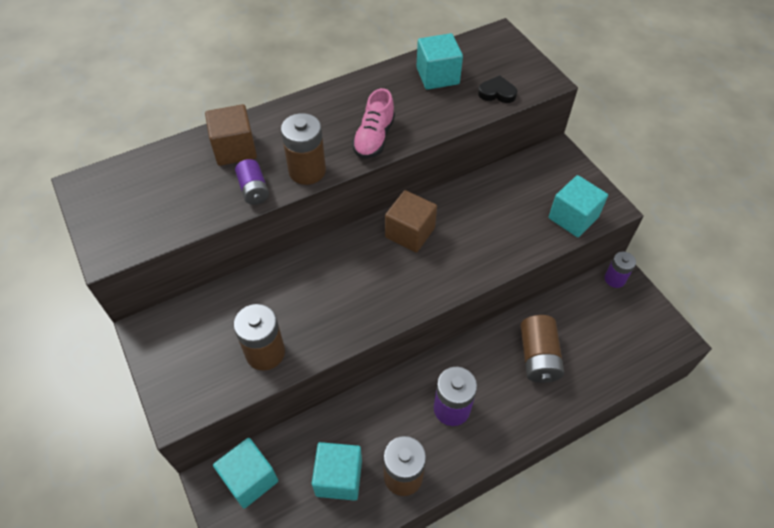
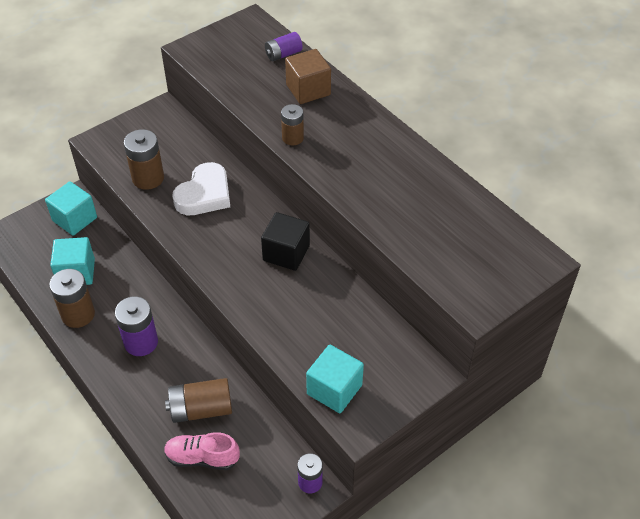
camera: 80 degrees right, 5 degrees down
purple battery [235,159,269,205] -> purple battery moved to [265,32,303,61]
brown battery [281,113,326,185] -> brown battery [281,104,304,145], size x0.64
pink shoe [352,88,395,158] -> pink shoe moved to [164,432,240,470]
brown cube [385,190,437,253] -> black cube [261,212,310,271]
turquoise cube [416,33,463,90] -> none
black heart [478,75,518,103] -> none
none -> white heart [173,162,230,215]

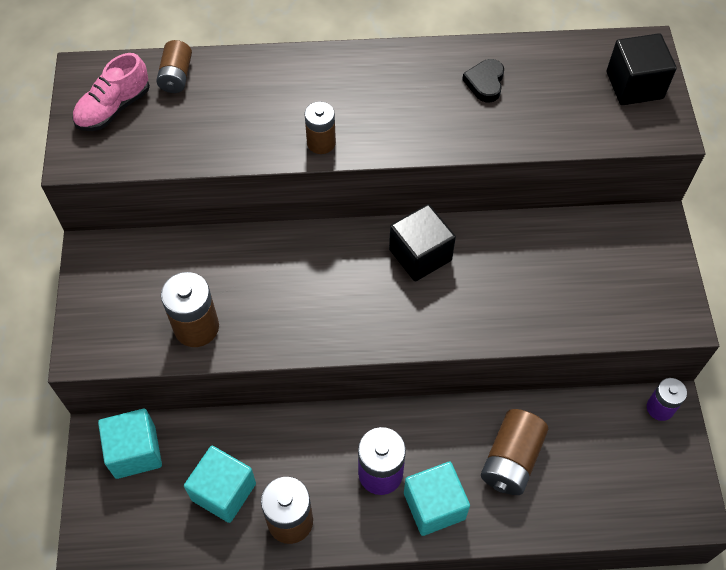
camera: 55 degrees left, 10 degrees up
pink shoe [164,432,240,470] -> pink shoe moved to [72,53,150,131]
white heart [173,162,230,215] -> none
purple battery [265,32,303,61] -> brown battery [156,40,192,93]
brown cube [285,49,331,104] -> none
turquoise cube [306,345,364,413] -> turquoise cube moved to [404,462,470,536]
none -> black heart [462,59,504,102]
none -> black cube [607,33,677,105]

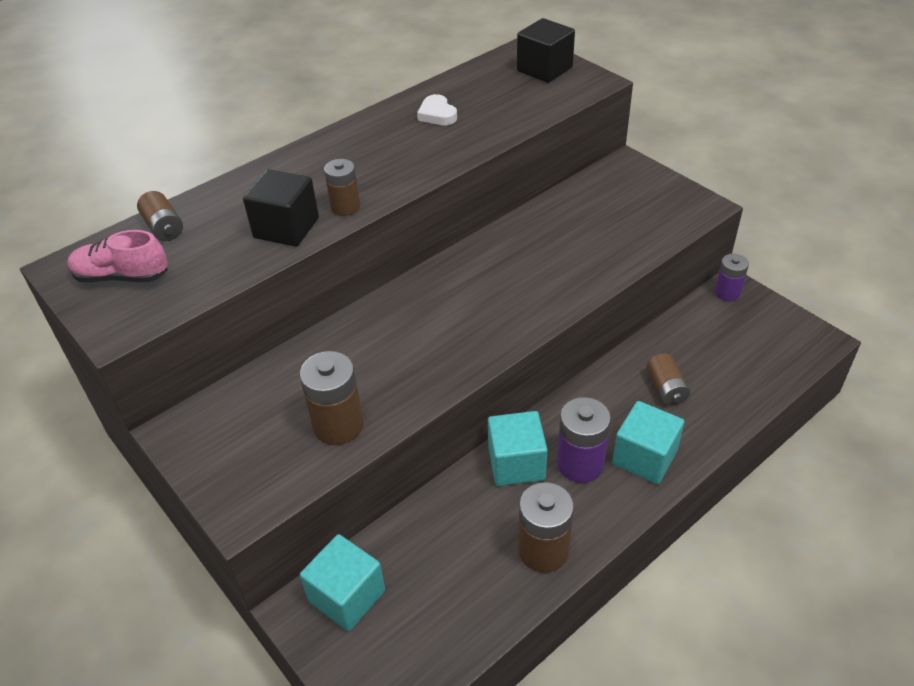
camera: 35 degrees left, 15 degrees down
pink shoe [72,53,150,131] -> pink shoe turned 90 degrees clockwise [67,230,168,283]
turquoise cube [184,446,256,523] -> turquoise cube moved to [488,411,548,486]
black cube [389,204,456,281] -> black cube moved to [243,169,319,247]
black heart [462,59,504,102] -> white heart [417,94,457,125]
brown battery [481,409,548,495] -> brown battery [646,353,690,406], size x0.64

